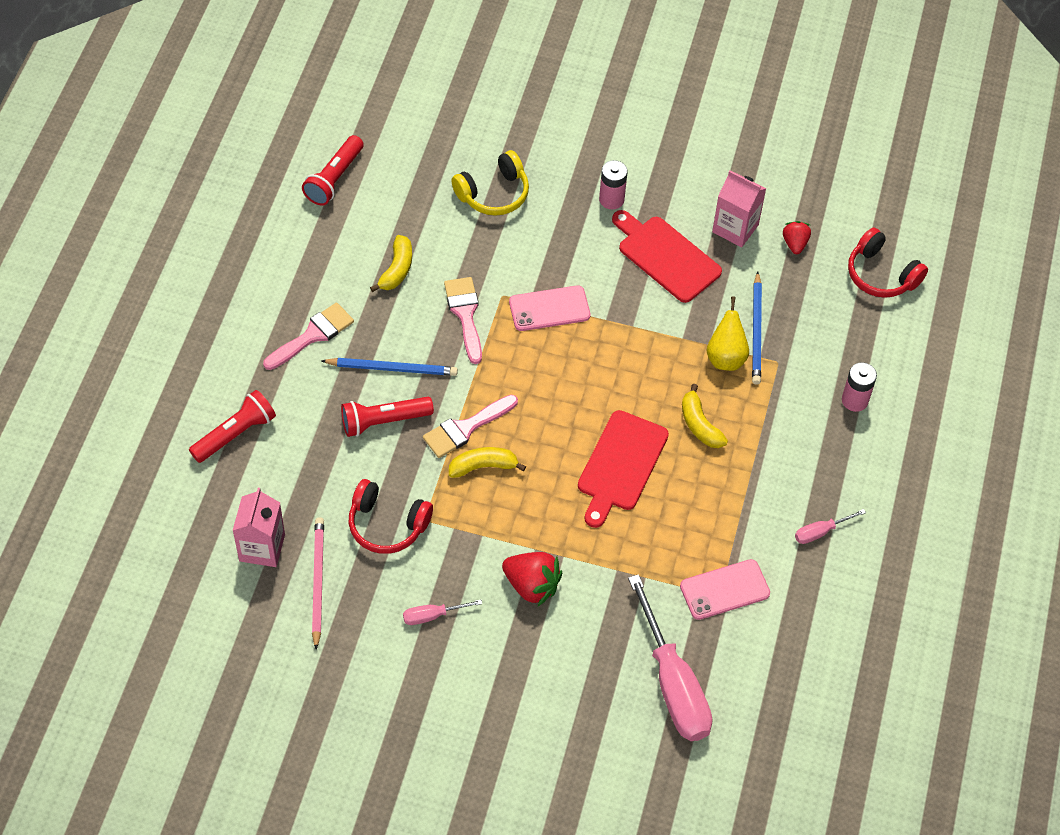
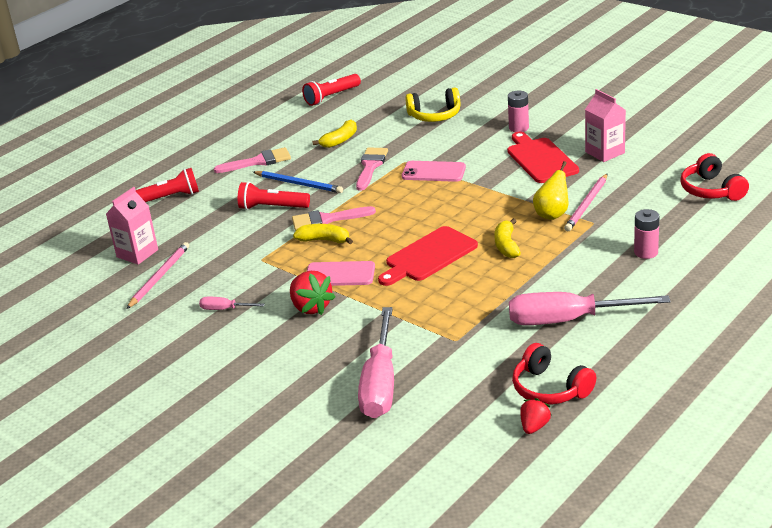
camera: 30 degrees right, 25 degrees down
red headphones [348,479,433,554] -> red headphones moved to [512,343,596,405]
pink phone [680,559,770,620] -> pink phone moved to [307,261,375,286]
blue pencil [752,272,762,385] -> pink pencil [564,173,608,231]
red strawberry [783,221,811,254] -> red strawberry moved to [520,398,552,434]
pink screwdriver [795,509,866,544] -> pink screwdriver [509,292,671,325], size x2.27

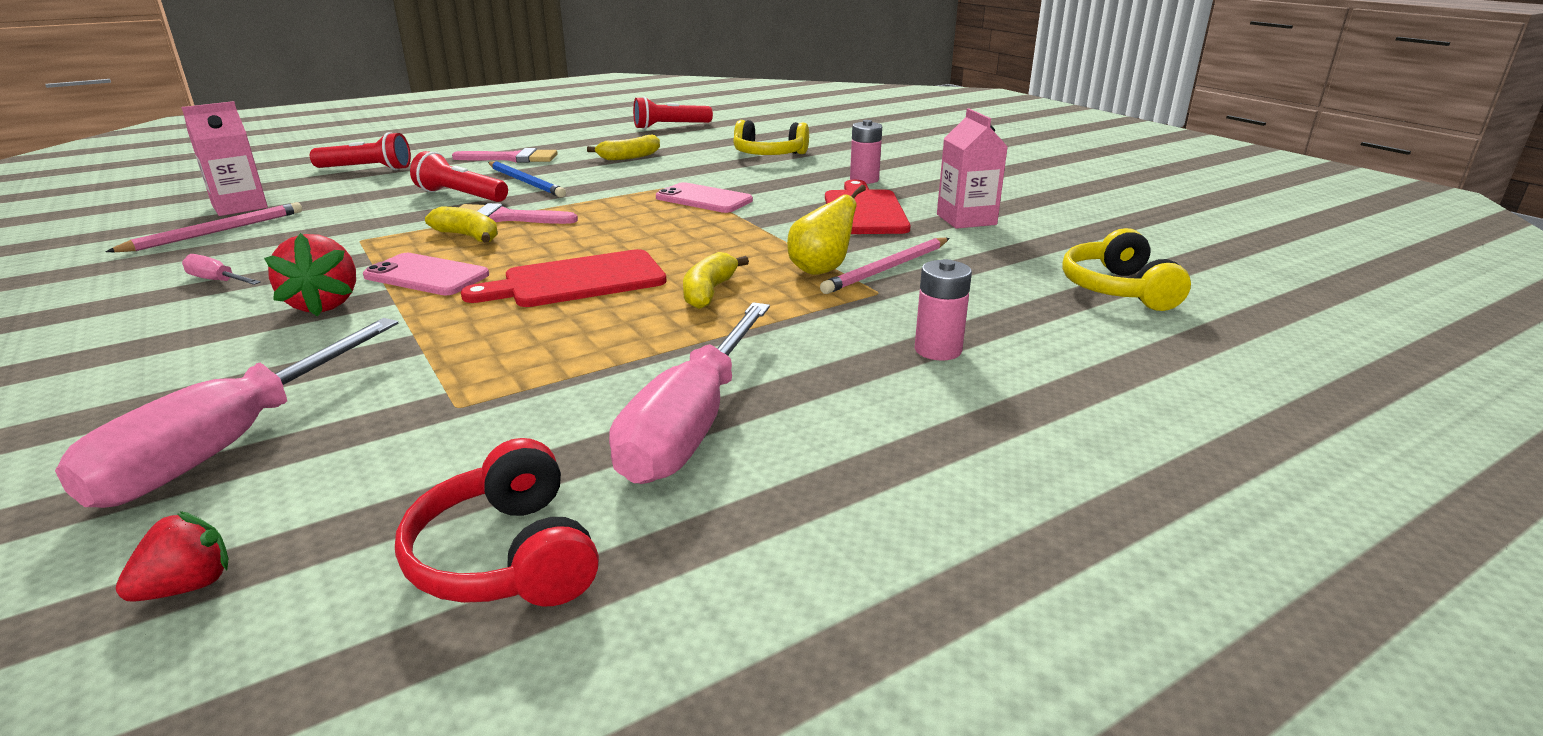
camera: 15 degrees right, 5 degrees down
pink brush [356,147,388,191] -> none
pink screwdriver [509,292,671,325] -> pink screwdriver turned 90 degrees counterclockwise [609,302,770,484]
red strawberry [520,398,552,434] -> red strawberry moved to [116,511,228,602]
red headphones [680,153,749,201] -> yellow headphones [1062,228,1191,311]

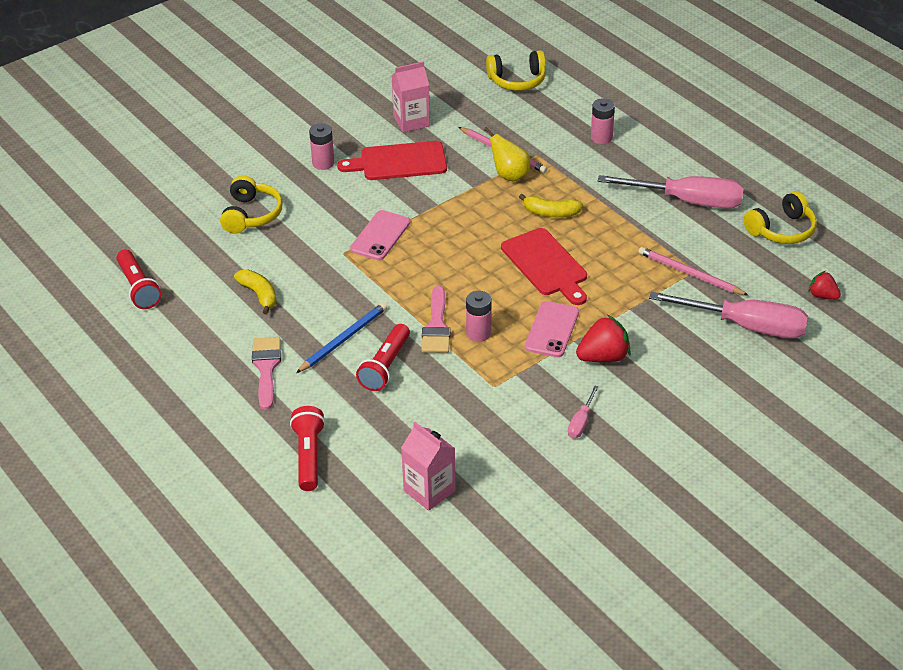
camera: 95 degrees left, 15 degrees up
pink pencil [106,202,302,252] -> pink pencil moved to [638,247,749,296]
red headphones [395,438,599,606] -> yellow headphones [744,191,817,244]
yellow banana [425,207,498,243] -> pink battery [466,291,491,342]

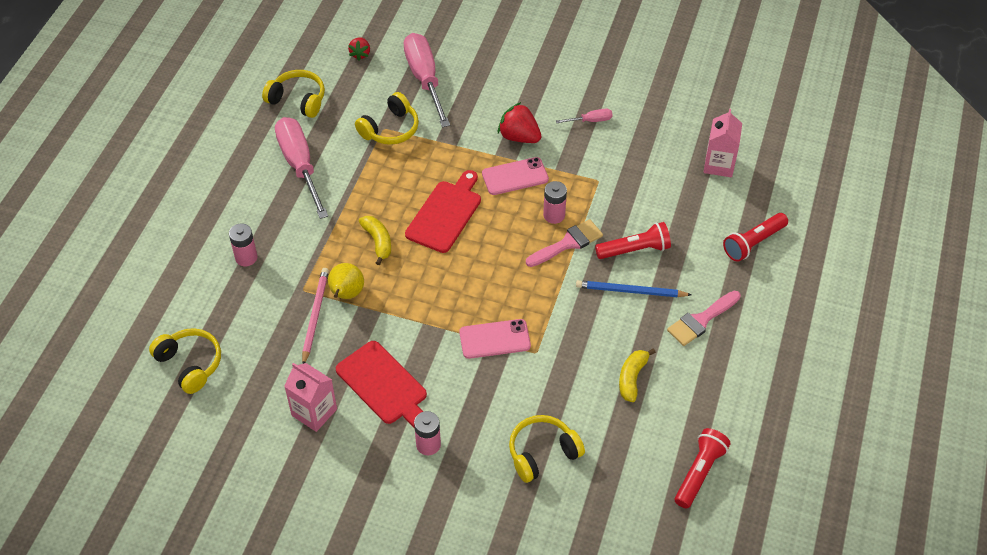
camera: 125 degrees left, 10 degrees up
pink pencil [638,247,749,296] -> yellow headphones [355,92,419,145]

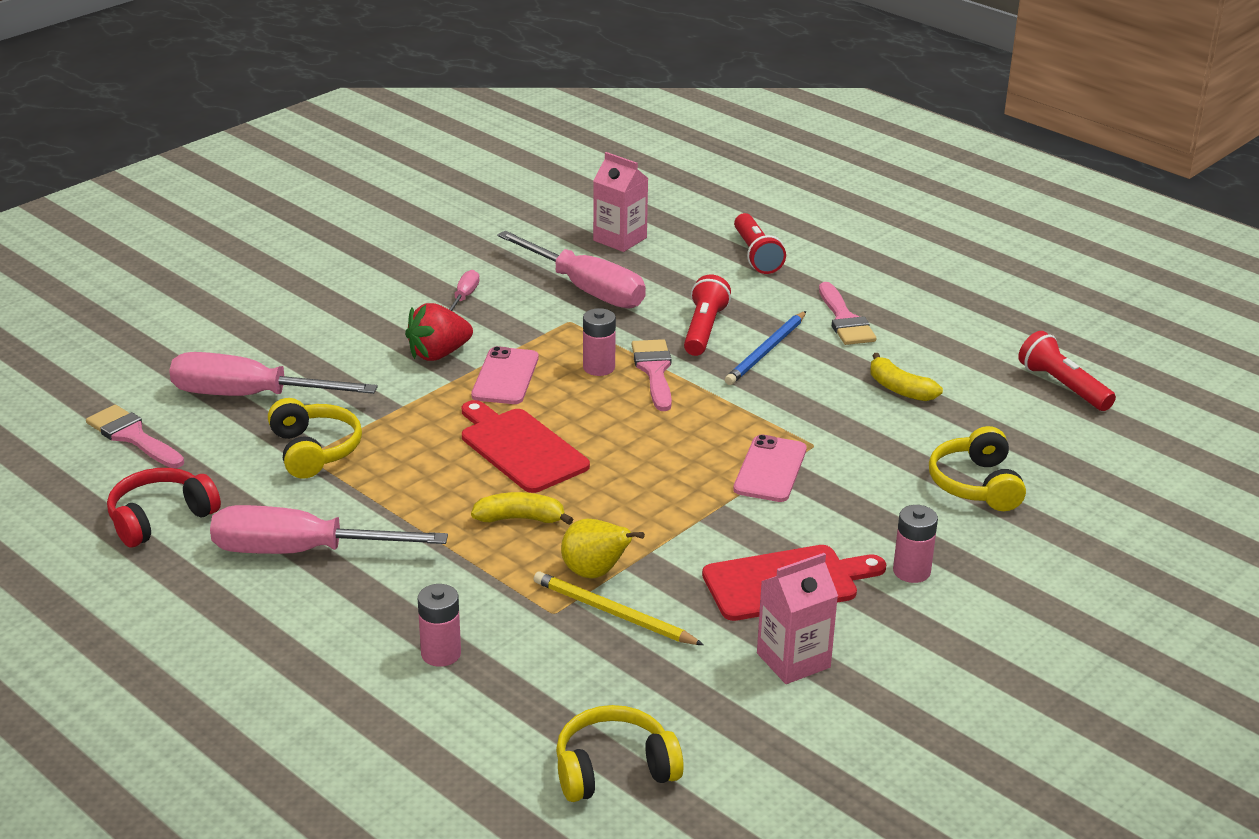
camera: 65 degrees left, 20 degrees down
yellow headphones [262,70,325,118] -> red headphones [107,468,221,547]
pink pencil [302,268,329,364] -> yellow pencil [533,571,704,645]
red strawberry [348,37,370,61] -> pink brush [86,405,184,468]
none -> pink screwdriver [497,231,646,309]

